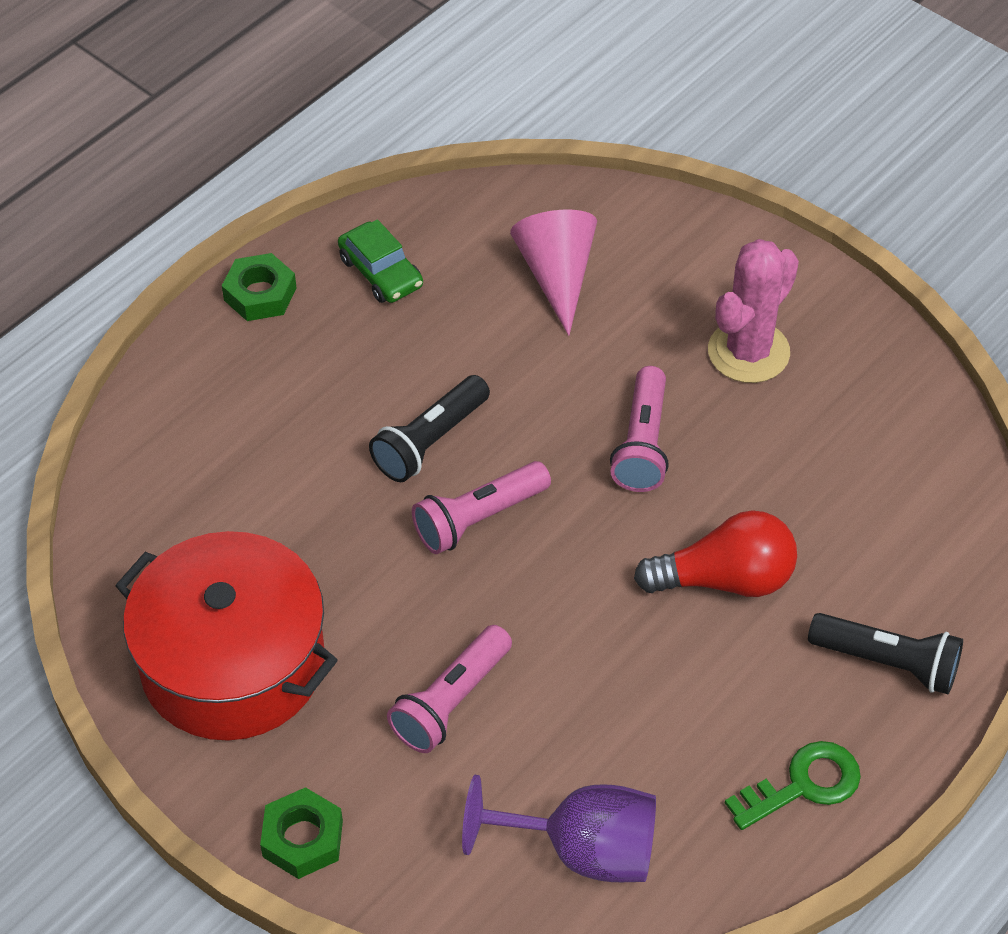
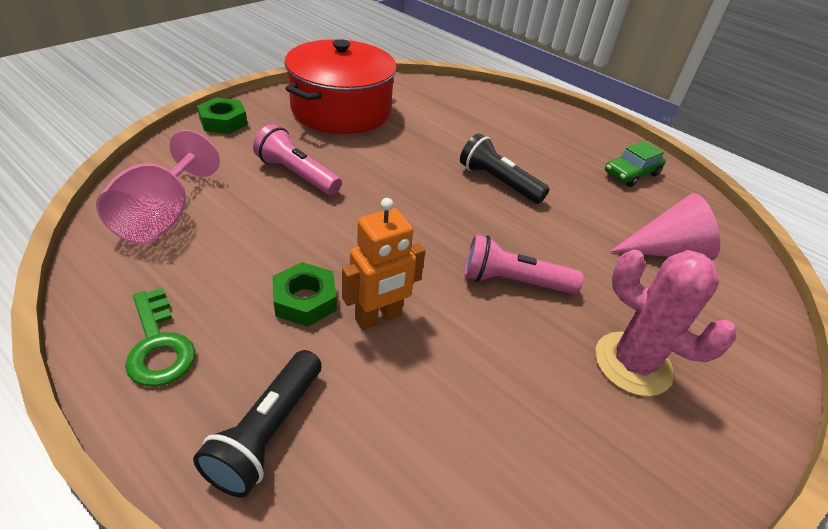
camera: 85 degrees right, 10 degrees down
green nut [222,253,297,321] -> green nut moved to [273,262,337,327]
pink flashlight [412,461,551,554] -> none
purple goblet [462,775,656,882] -> pink goblet [96,130,220,244]
red light bulb [634,510,797,597] -> orange robot [342,198,426,330]

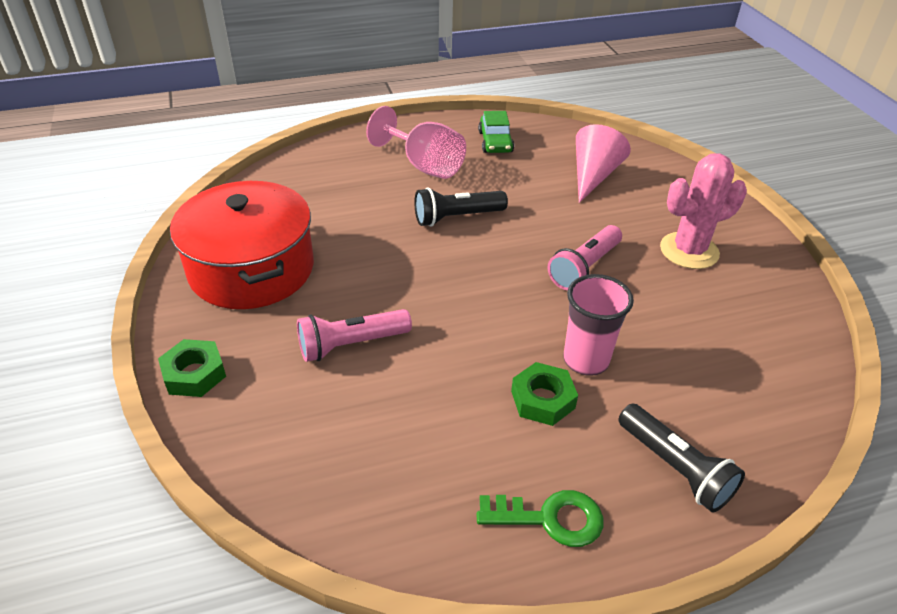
camera: 55 degrees left, 0 degrees up
pink goblet [96,130,220,244] -> pink goblet moved to [366,106,466,179]
orange robot [342,198,426,330] -> pink cup [563,274,634,376]

